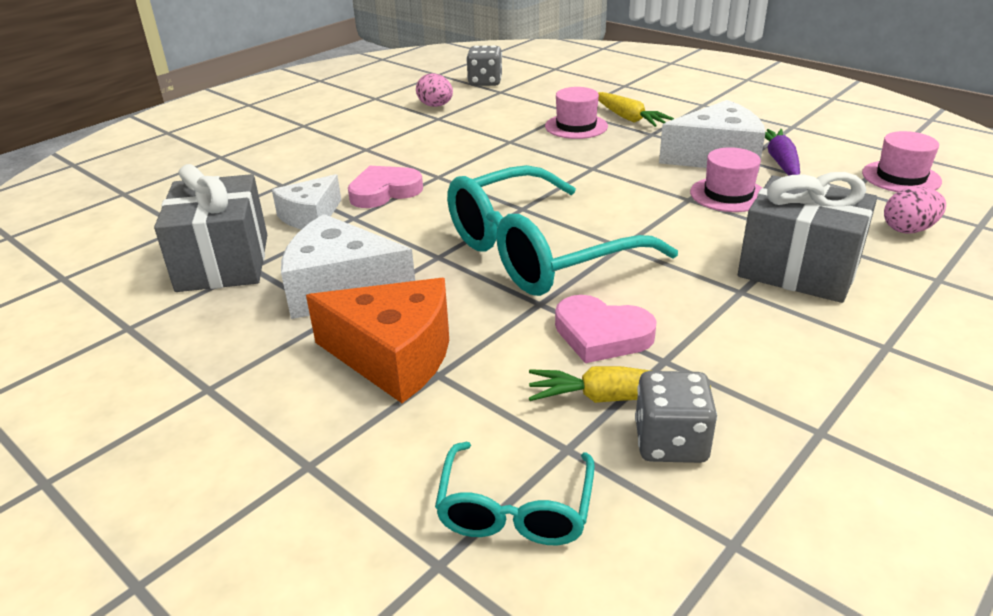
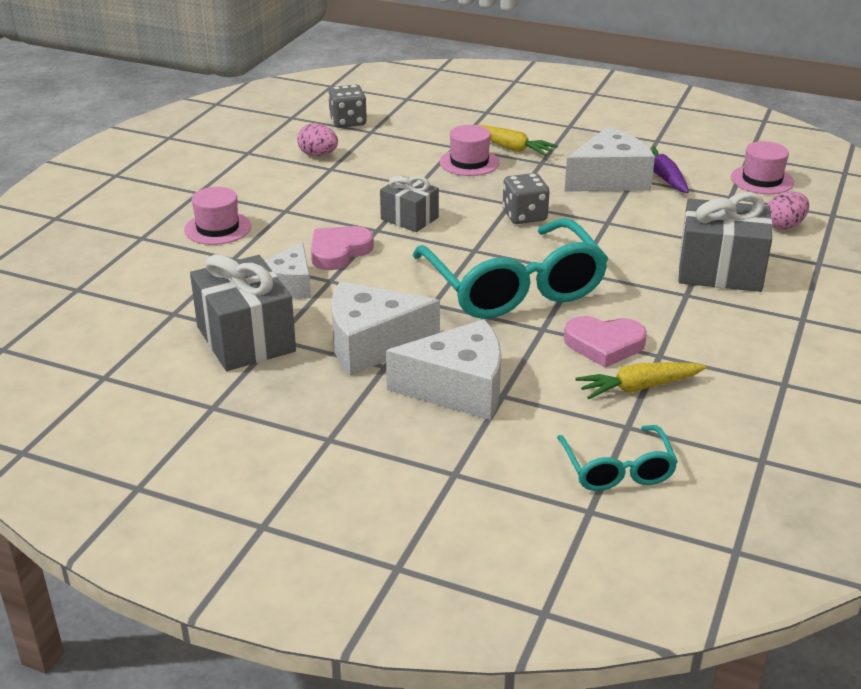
camera: 20 degrees left, 0 degrees up
orange cheese [306,278,449,403] -> white cheese [386,319,501,420]
turquoise glasses [447,165,678,296] -> turquoise glasses turned 60 degrees counterclockwise [412,218,608,319]
grey dice [635,371,717,463] -> grey dice moved to [503,173,550,224]
pink hat [690,147,762,212] -> pink hat moved to [184,187,251,245]
none -> grey gift [380,176,439,232]

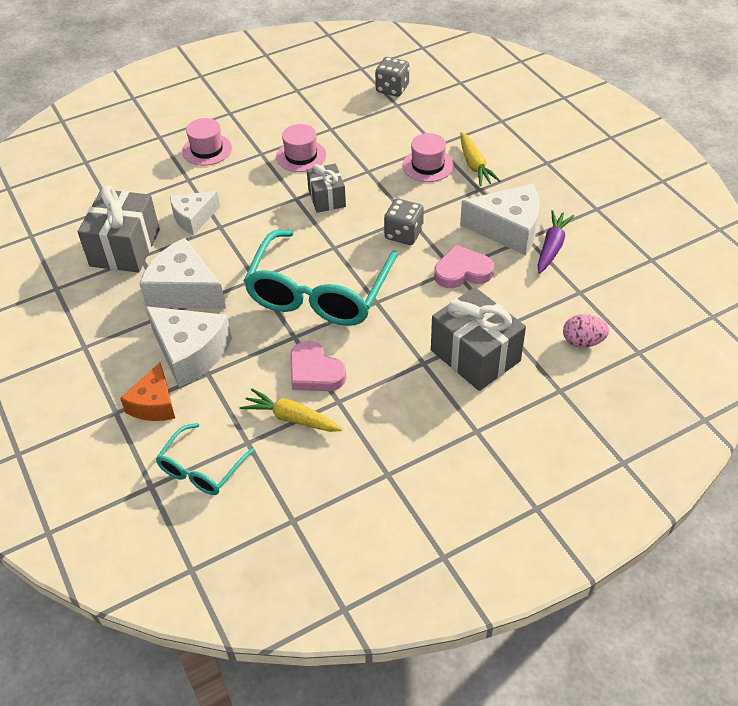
camera: 40 degrees right, 15 degrees up
pink egg [297,123,338,157] -> none
pink heart [311,226,374,270] -> pink heart moved to [434,245,494,288]
pink hat [731,141,794,194] -> pink hat moved to [276,124,326,172]
none -> orange cheese [120,362,175,421]

